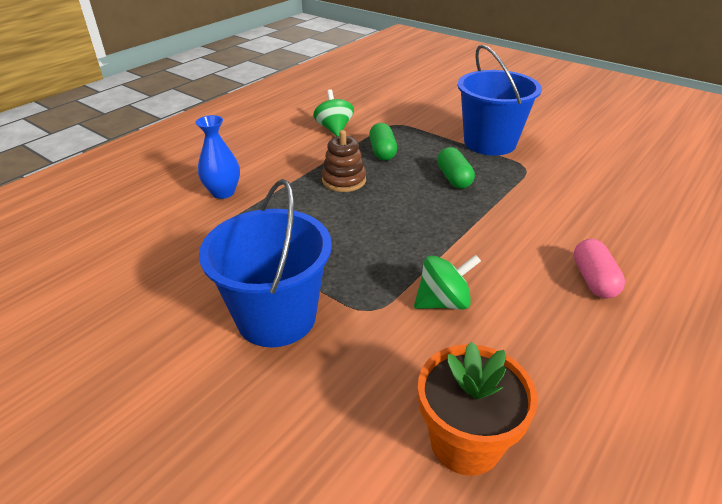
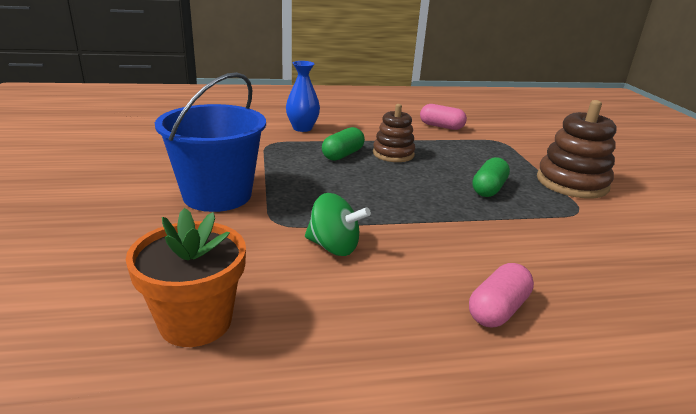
camera: 40 degrees right, 10 degrees down
green spinning top [313,89,354,136] -> pink capsule [420,104,467,130]
green capsule [369,123,397,161] -> green capsule moved to [322,127,365,161]
blue bucket [458,44,542,156] -> brown stacking toy [537,100,616,199]

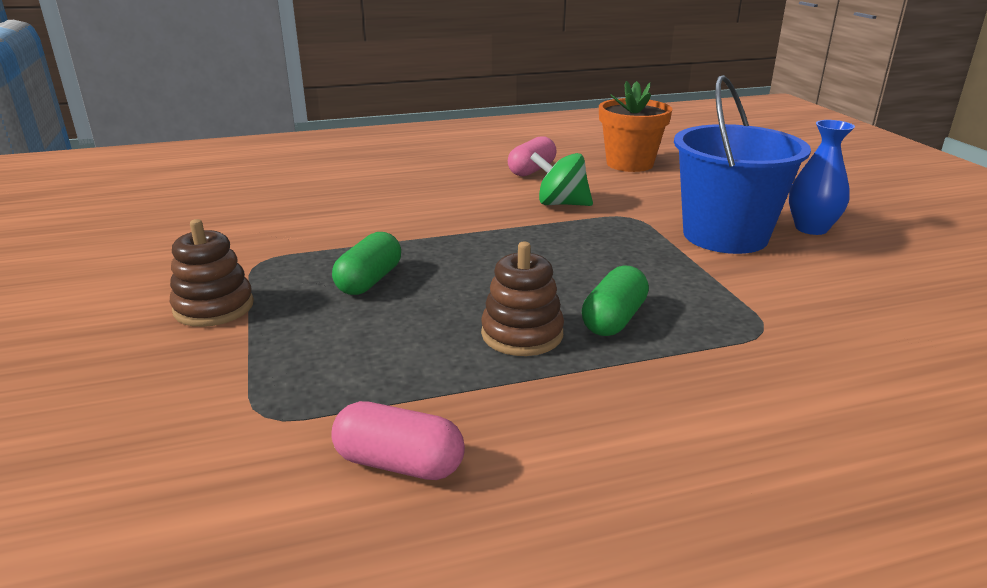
camera: 175 degrees right, 0 degrees up
blue vase [286,61,320,132] -> blue vase moved to [789,120,855,235]
pink capsule [469,263,534,327] -> pink capsule moved to [508,136,556,176]
brown stacking toy [537,100,616,199] -> brown stacking toy [170,219,254,327], size x0.66

